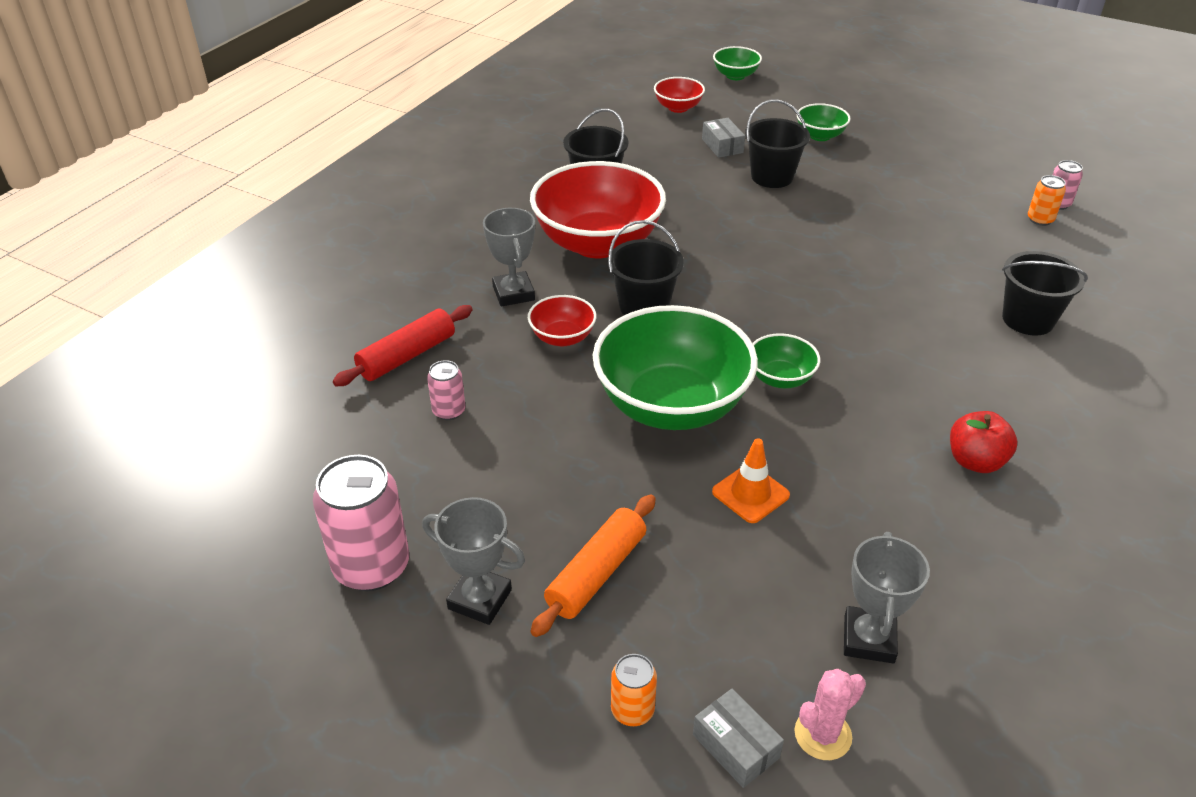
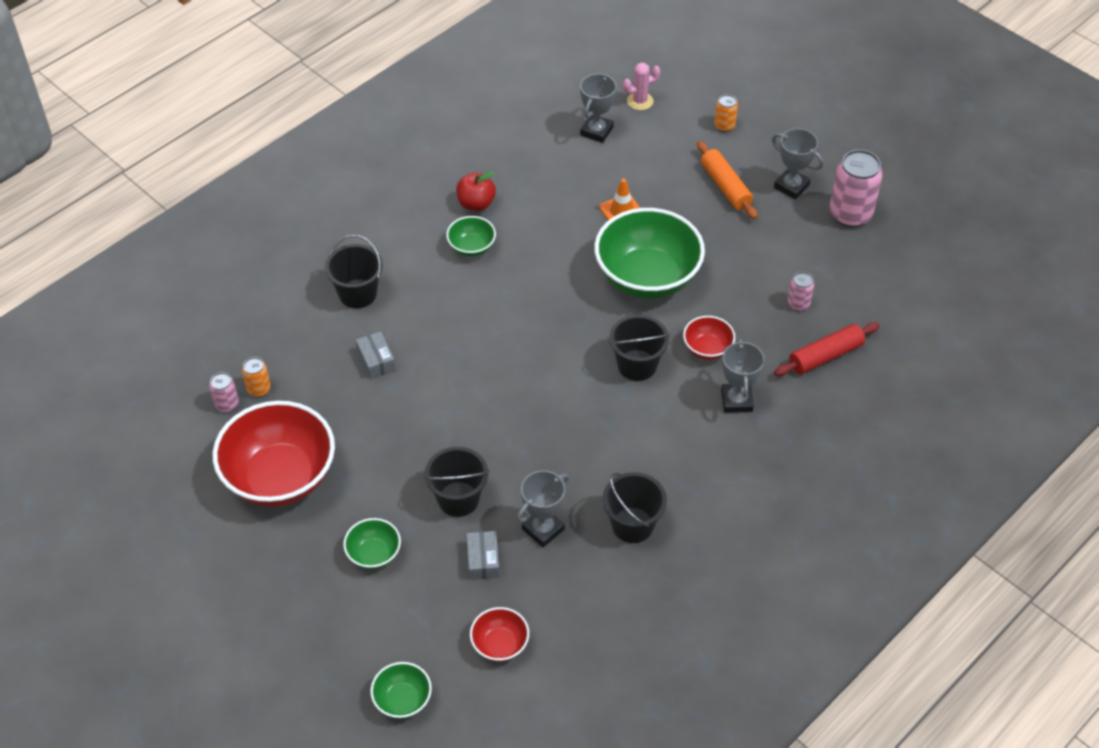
camera: 165 degrees left, 10 degrees up
red bowl [530,161,666,258] -> red bowl moved to [213,401,335,507]
orange rolling pin [530,495,656,637] -> orange rolling pin turned 75 degrees counterclockwise [697,141,758,219]
grey box [693,689,784,788] -> grey box moved to [356,332,396,379]
green bowl [752,333,820,389] -> green bowl moved to [446,216,496,257]
none -> grey trophy [516,470,569,547]

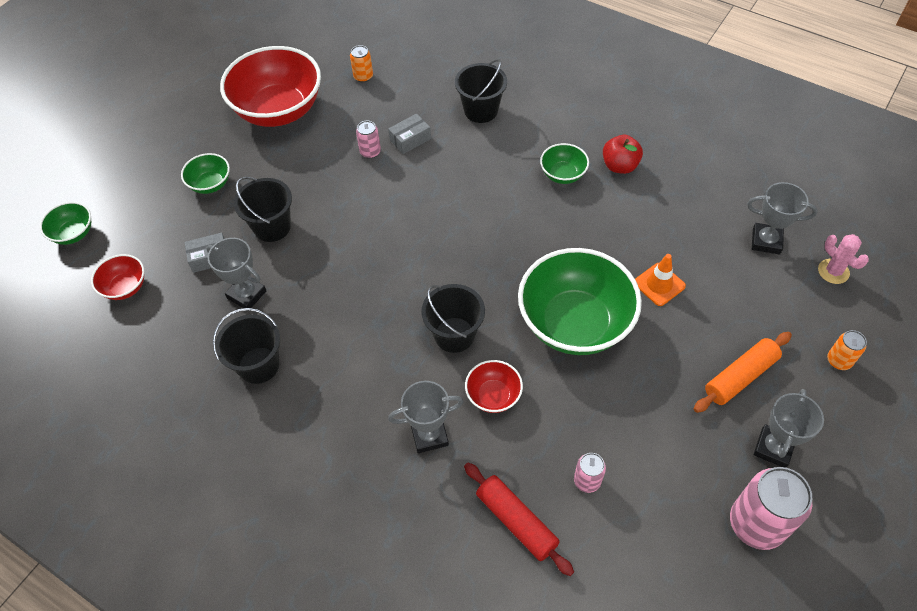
camera: 80 degrees right, 5 degrees up
pink can [209,372,239,412] -> pink can moved to [356,121,381,159]

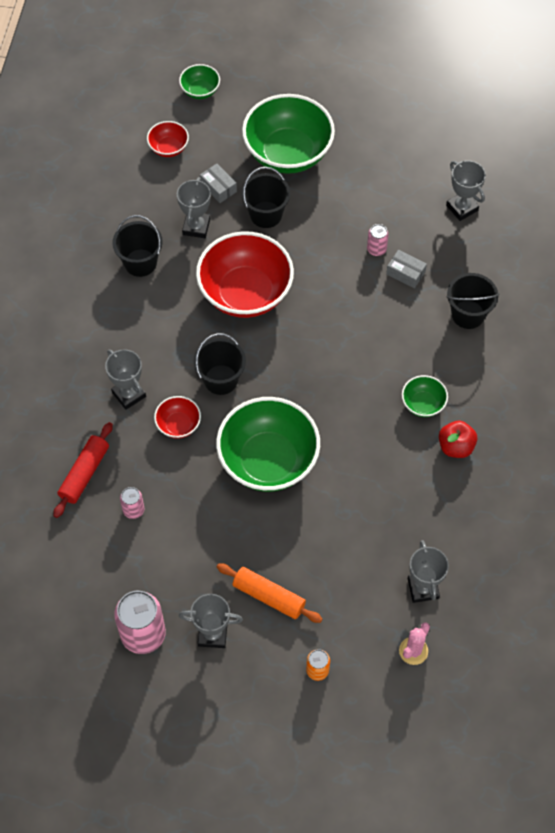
camera: 65 degrees right, 5 degrees up
green bowl [181,153,230,194] -> green bowl [242,94,335,174], size x2.17
red bowl [220,46,321,127] -> red bowl moved to [196,231,294,318]
orange can [350,45,373,82] -> grey trophy [446,160,486,221]
orange traffic cone [635,254,686,306] -> none

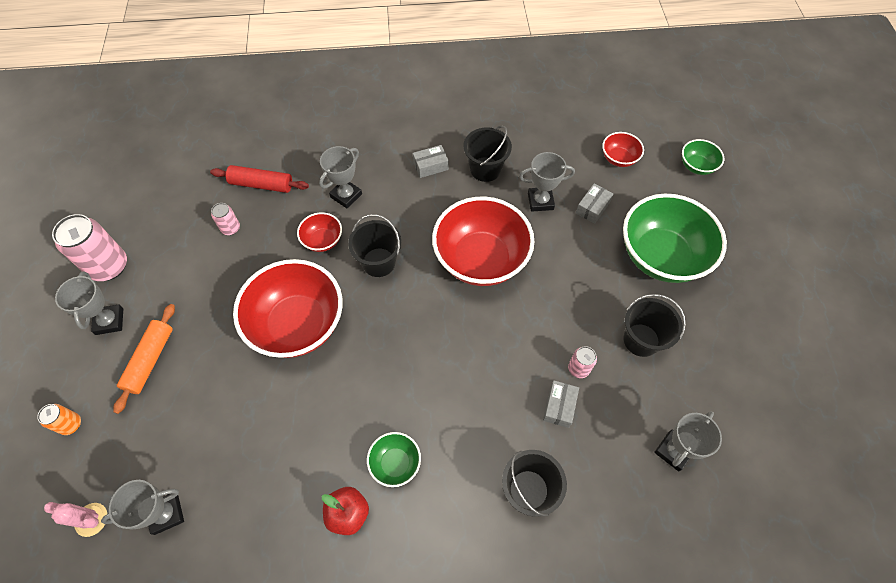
camera: 75 degrees right, 0 degrees up
green bowl [216,397,320,492] -> red bowl [233,259,343,358]
black bucket [241,167,290,228] -> black bucket moved to [623,294,686,357]
none -> grey box [413,145,449,178]

